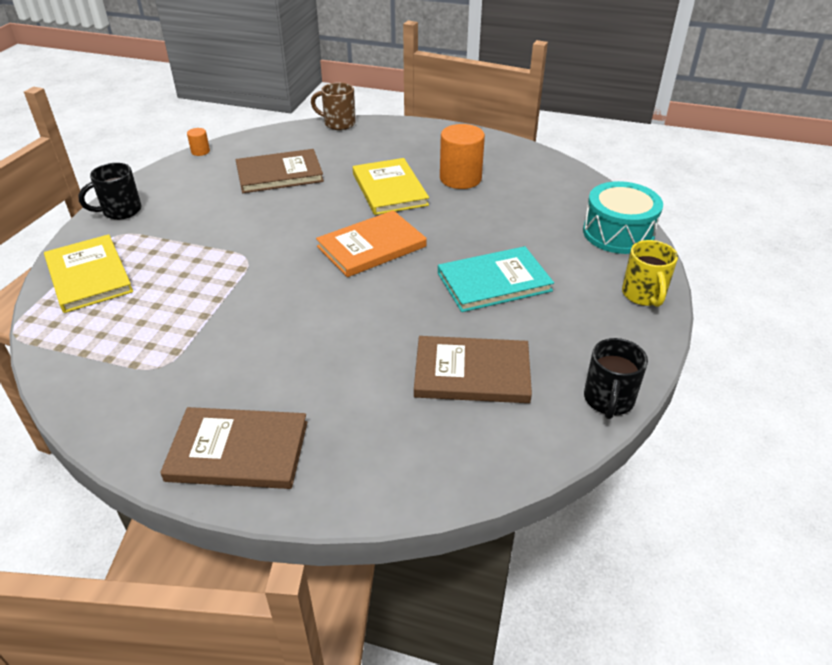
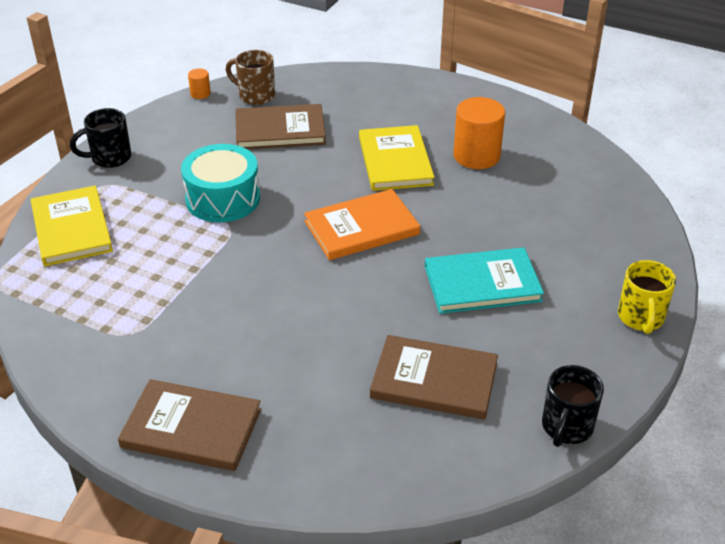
camera: 10 degrees right, 0 degrees up
brown mug [311,82,356,130] -> brown mug moved to [226,50,275,105]
turquoise drum [583,181,663,254] -> turquoise drum moved to [181,144,260,222]

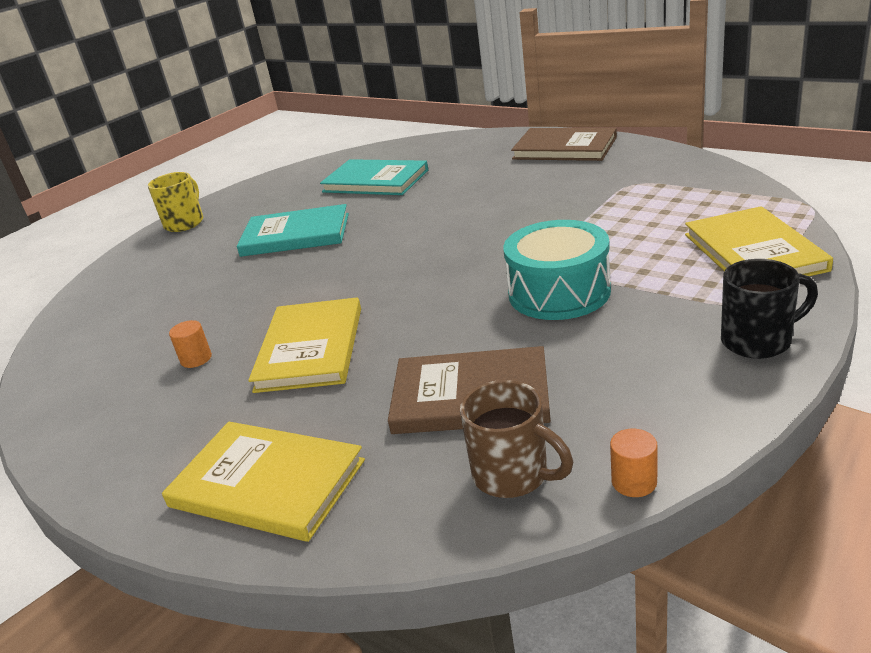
camera: 165 degrees left, 10 degrees down
orange book [304,189,420,260] -> none
brown book [370,335,498,420] -> turquoise book [320,159,428,195]
orange cylinder [453,97,505,169] -> orange cylinder [169,320,212,368], size x0.46
black mug [542,365,604,447] -> none
none -> yellow book [162,422,365,542]

